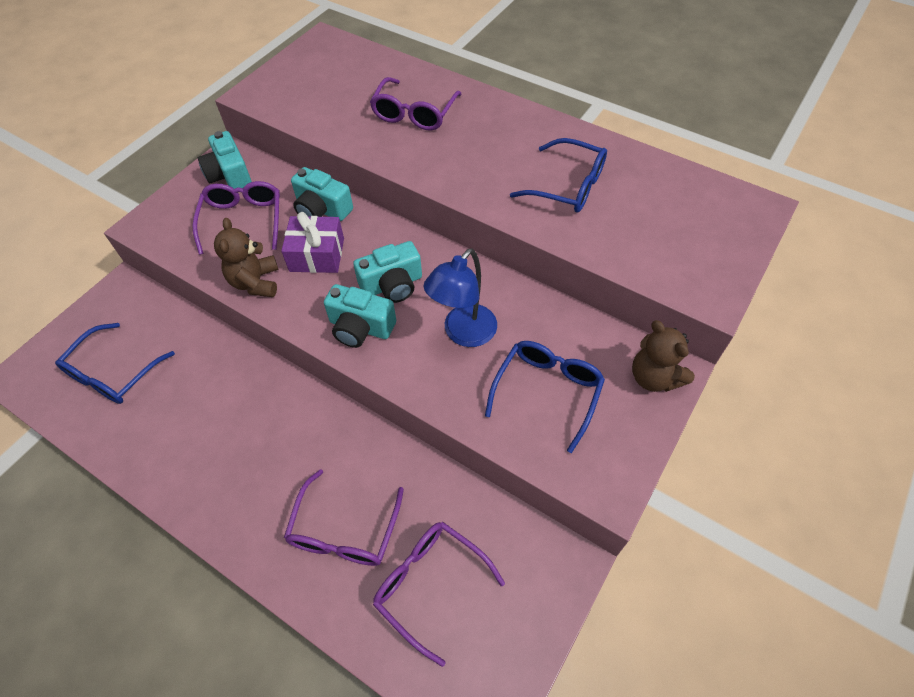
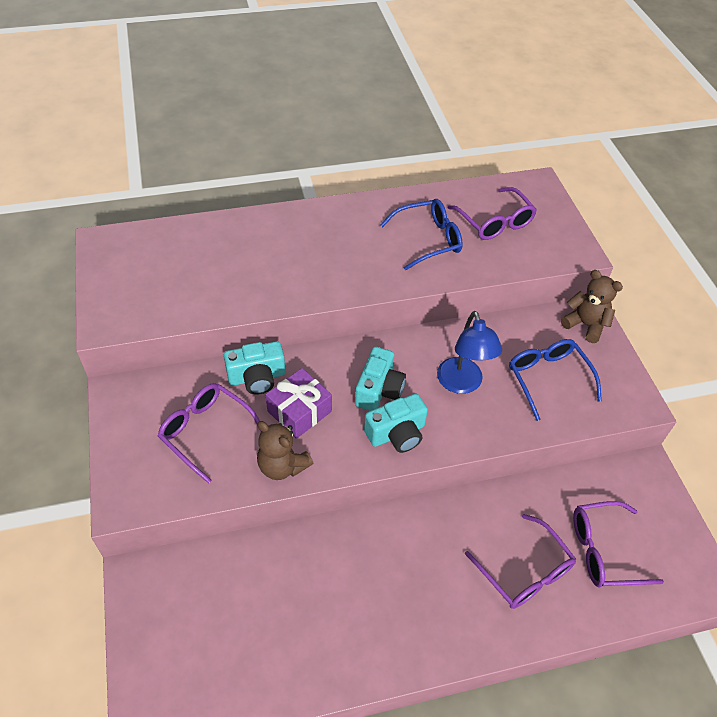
camera: 50 degrees left, 5 degrees down
blue glasses [55,323,175,404] -> none
turquoise camera [198,131,252,189] -> none
purple glasses [370,77,462,131] -> purple glasses moved to [448,187,537,240]
brown teddy bear [632,320,695,392] -> brown teddy bear turned 150 degrees counterclockwise [561,270,623,343]

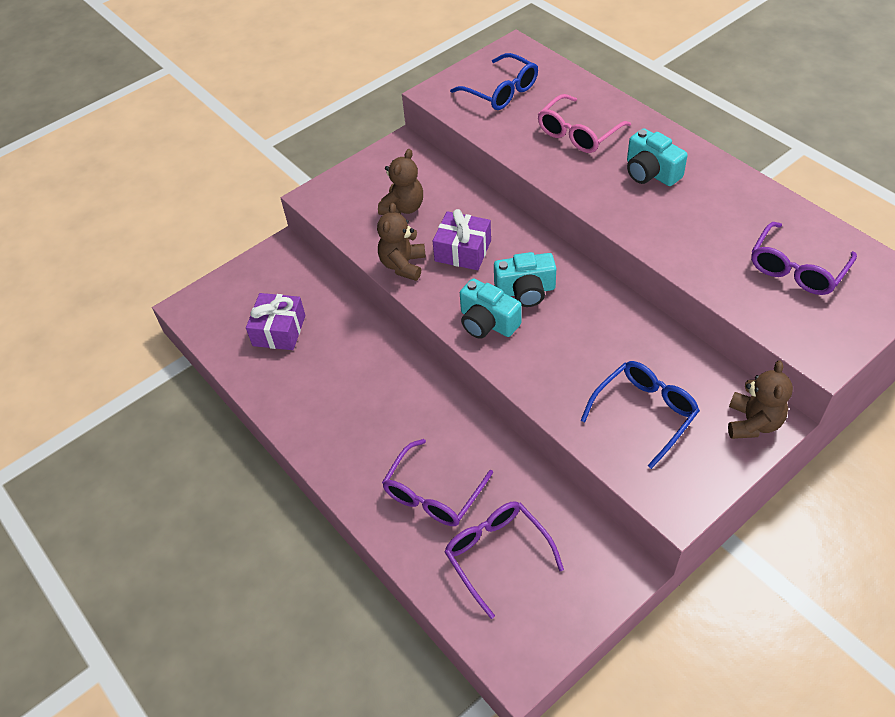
camera: 70 degrees right, 0 degrees up
purple glasses [158,383,262,484] -> brown teddy bear [378,149,423,215]
turquoise camera [224,341,285,395] -> turquoise camera moved to [627,128,688,186]
blue glasses [380,199,463,270] -> blue glasses moved to [450,53,538,110]
blue lamp [437,311,502,394] -> none
none -> purple gift [246,293,305,350]
none -> pink glasses [538,94,631,153]

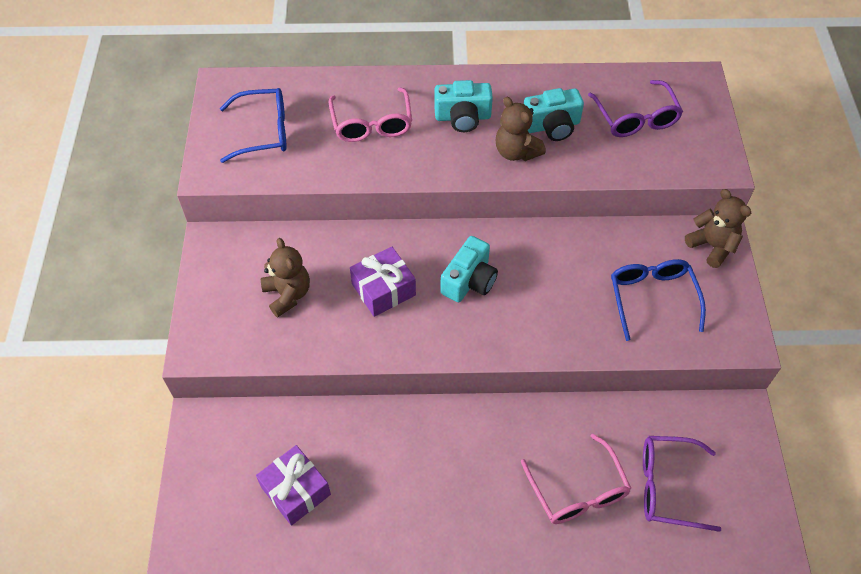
camera: 55 degrees left, 5 degrees up
brown teddy bear [377,203,426,281] -> brown teddy bear moved to [496,97,546,161]
purple glasses [382,439,493,526] -> pink glasses [521,434,632,524]
turquoise camera [460,278,522,339] -> turquoise camera moved to [524,88,584,141]

